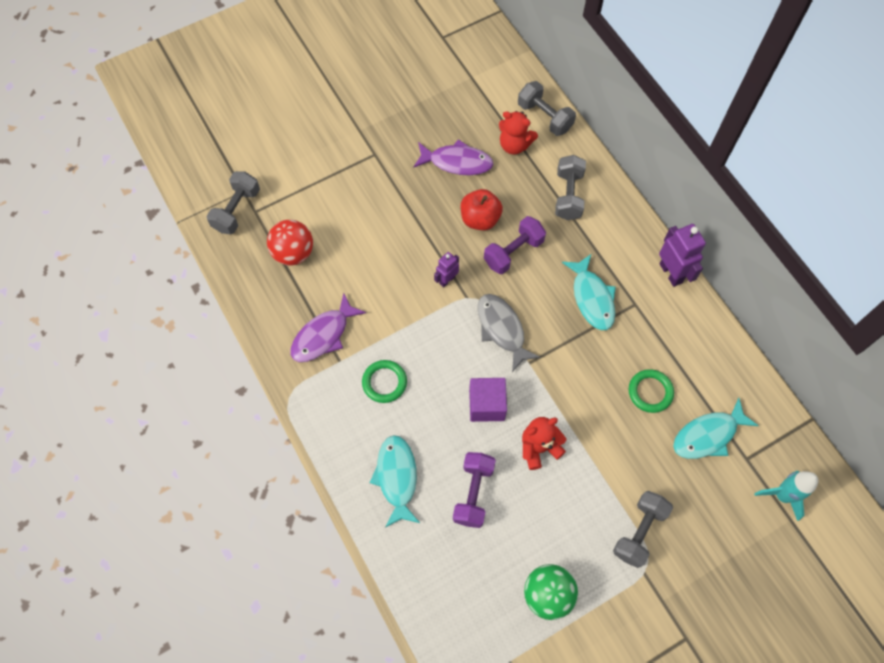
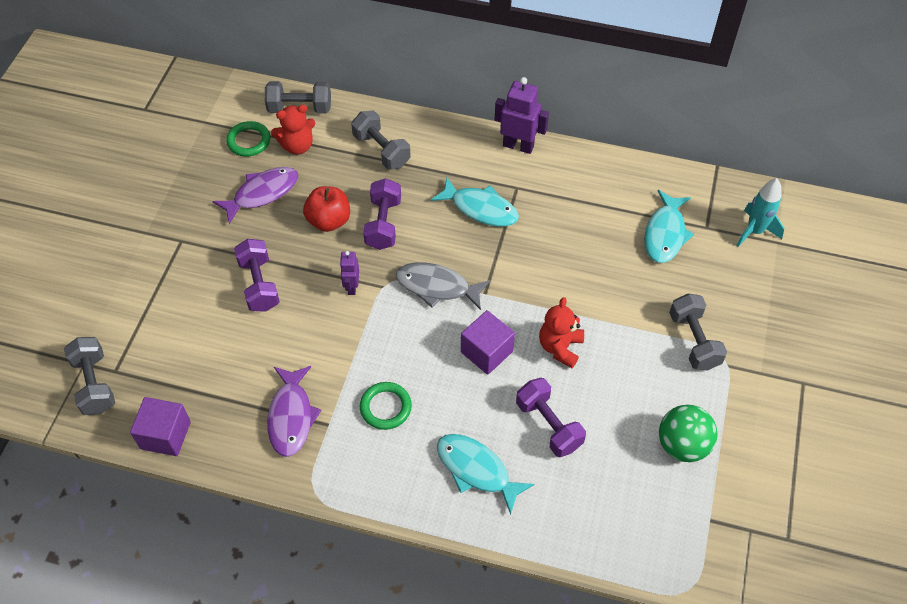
camera: 45 degrees left, 10 degrees down
red ball [267,220,313,265] -> none
green ring [629,369,674,413] -> green ring moved to [226,121,270,157]
none -> purple cube [130,397,191,456]
none -> purple dumbbell [234,239,280,312]

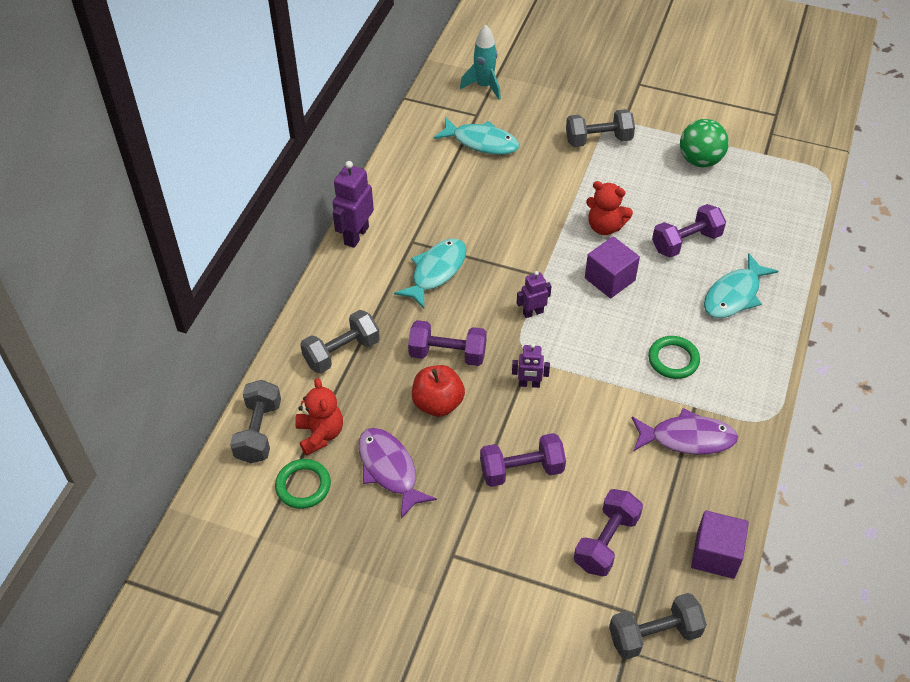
camera: 85 degrees left, 5 degrees down
grey fish [396,262,490,310] -> purple robot [517,271,551,318]
none -> purple dumbbell [574,489,643,576]

